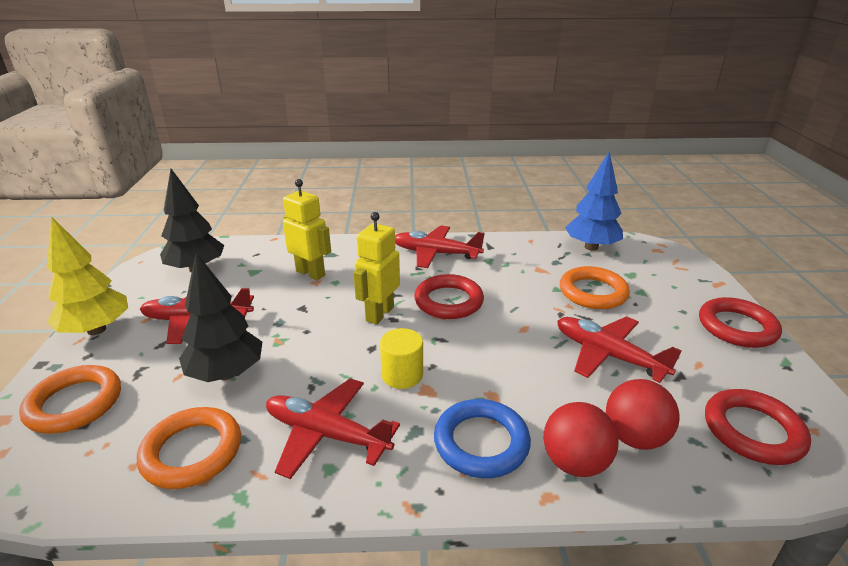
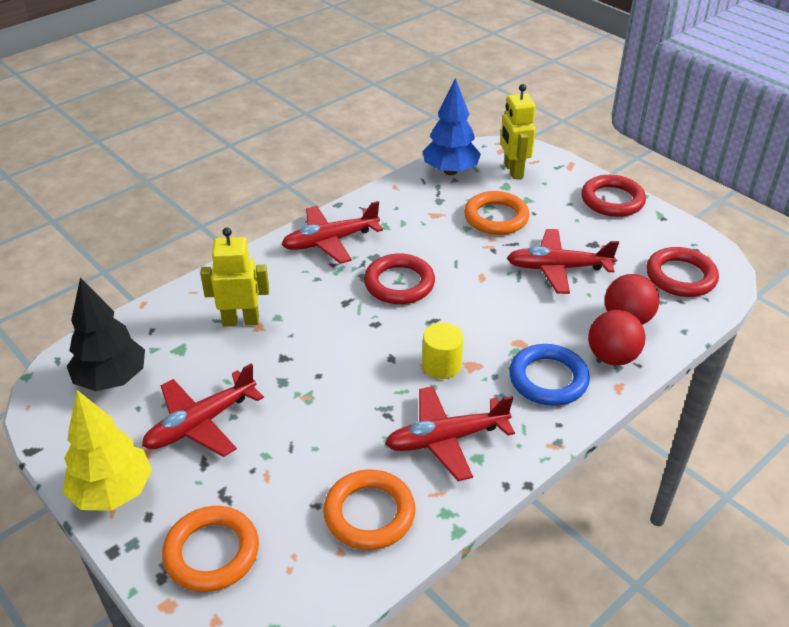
camera: 40 degrees left, 10 degrees up
black tree [179,253,262,382] -> none
yellow robot [354,212,400,325] -> yellow robot moved to [500,84,536,179]

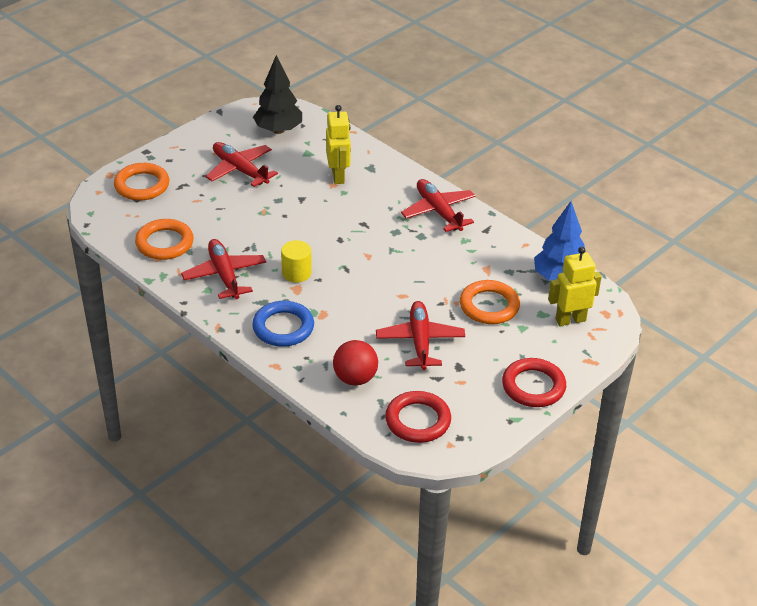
camera: 85 degrees right, 0 degrees up
yellow tree [63,390,152,511] -> none
red ring [364,253,435,304] -> none
red ball [588,310,646,365] -> none

